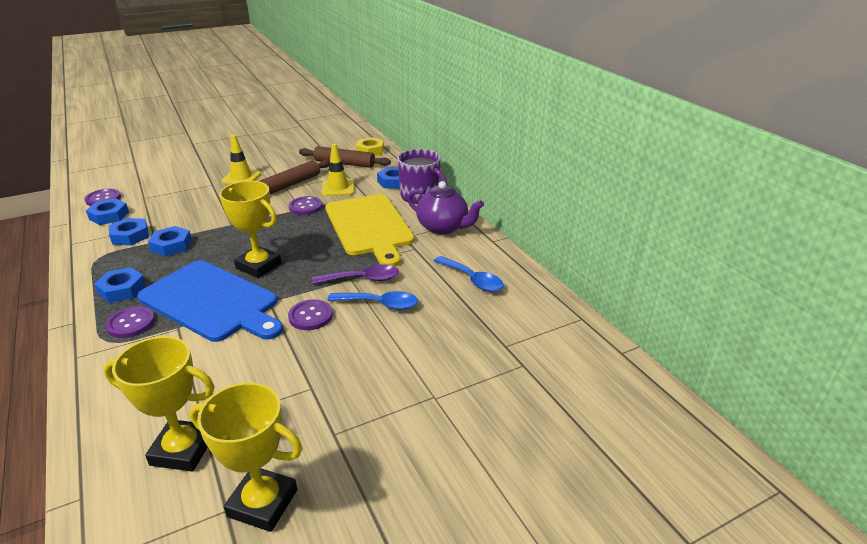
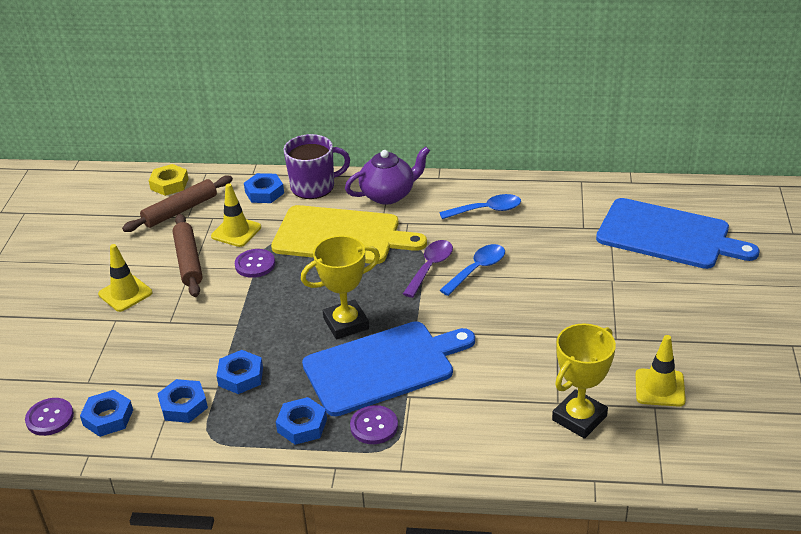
camera: 55 degrees left, 5 degrees up
yellow trophy [190,383,303,532] -> yellow traffic cone [635,335,686,407]
purple button [288,299,333,330] -> none
none -> blue cutting board [596,198,759,269]

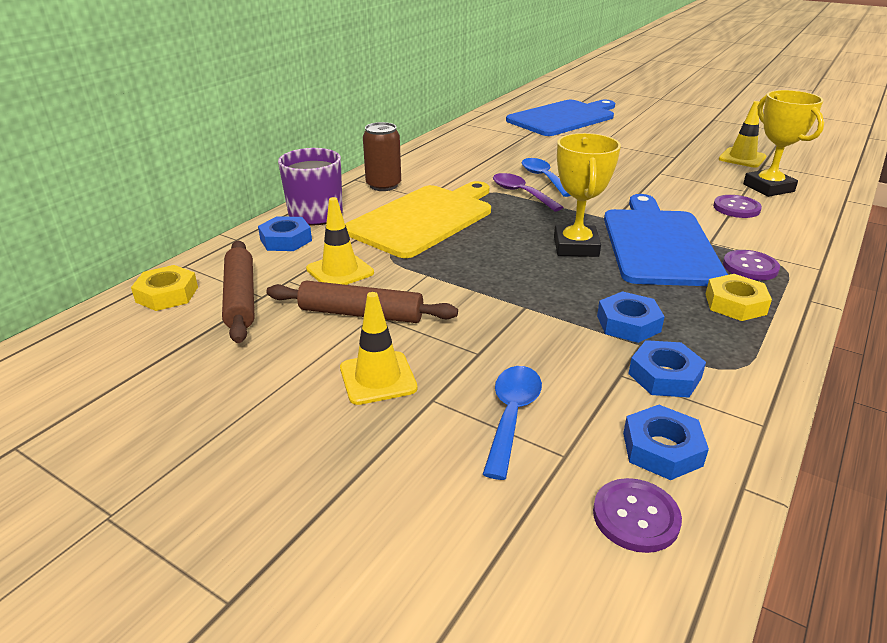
camera: 65 degrees left, 5 degrees down
purple button [235,249,275,278] -> purple button moved to [713,195,762,218]
blue nut [276,397,327,445] -> yellow nut [706,274,772,321]
purple teapot [345,146,430,205] -> brown can [363,122,401,191]
blue spoon [439,194,521,219] -> blue spoon moved to [483,366,542,480]

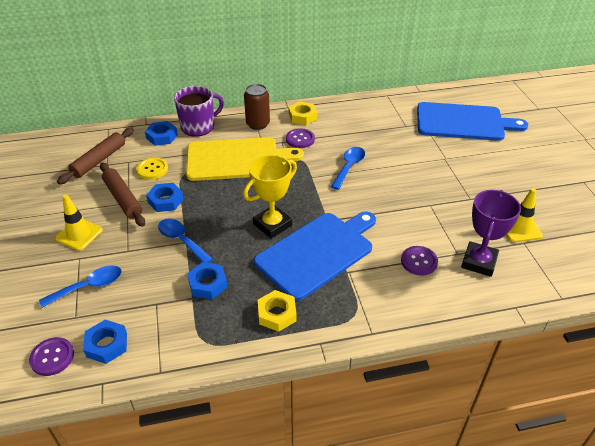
camera: 45 degrees right, 10 degrees up
yellow nut [131,265,198,311] -> yellow nut moved to [289,101,317,125]
yellow traffic cone [306,197,374,285] -> yellow button [136,157,168,180]
purple spoon [493,173,564,212] -> none
blue nut [628,340,706,398] -> blue nut moved to [146,183,184,212]
purple button [723,250,780,281] -> purple button moved to [286,128,315,148]
yellow trophy [743,90,824,197] -> purple trophy [461,190,521,277]
none -> blue spoon [158,218,213,263]

